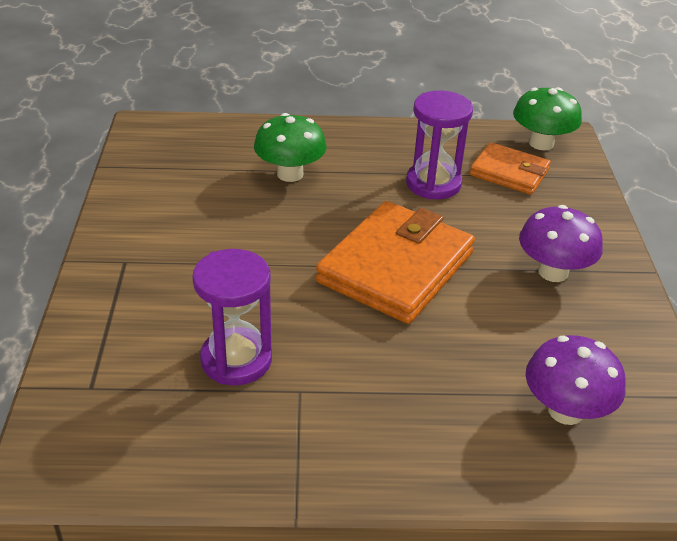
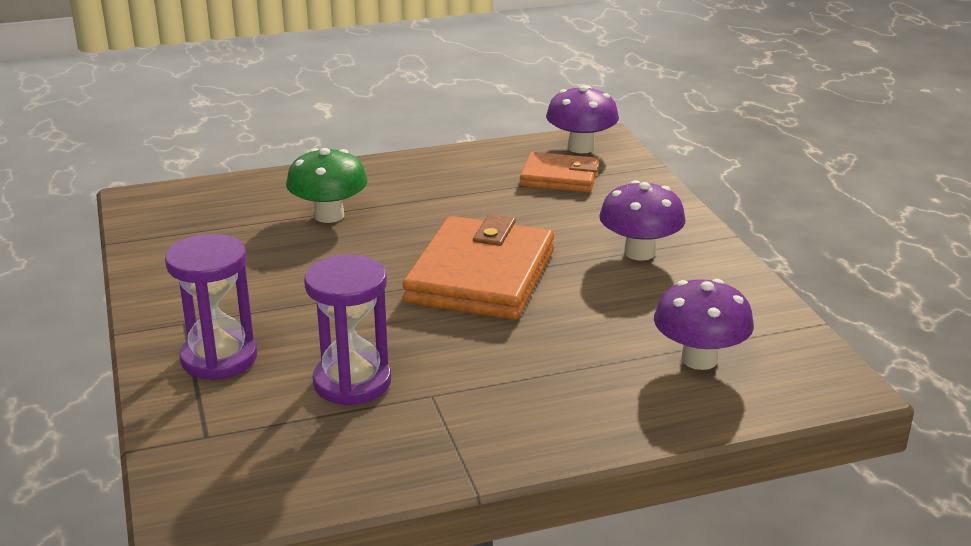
camera: 15 degrees left, 10 degrees down
purple hourglass [406,91,473,199] -> purple hourglass moved to [165,234,257,380]
green mushroom [513,87,582,150] -> purple mushroom [546,85,619,153]

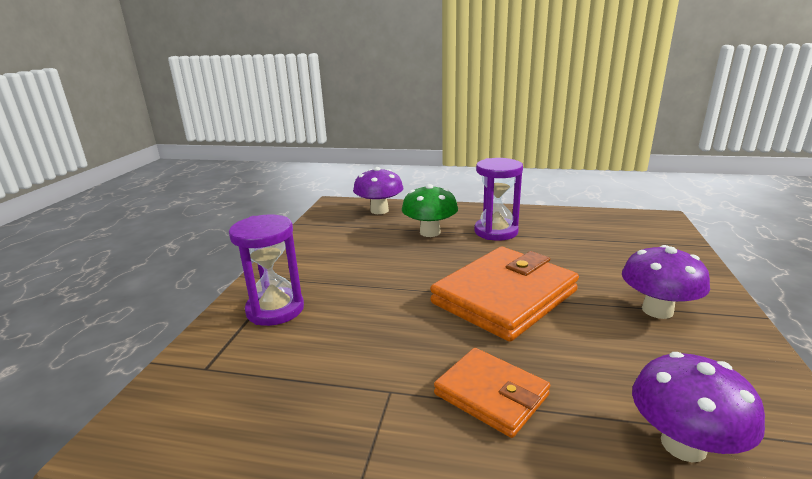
camera: 30 degrees right, 5 degrees down
purple hourglass [304,255,391,406] -> purple hourglass moved to [474,158,523,241]
orange wallet [520,152,599,192] -> orange wallet moved to [434,348,550,438]
purple mushroom [546,85,619,153] -> purple mushroom moved to [353,167,403,214]

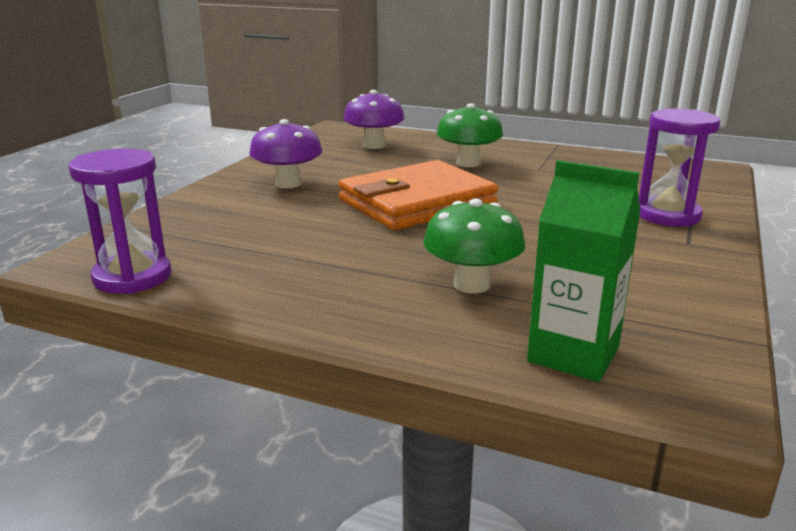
camera: 170 degrees left, 0 degrees up
purple mushroom [353,167,403,214] -> green carton [527,160,641,382]
orange wallet [434,348,550,438] -> green mushroom [437,103,503,167]
purple hourglass [474,158,523,241] -> purple hourglass moved to [69,148,172,294]

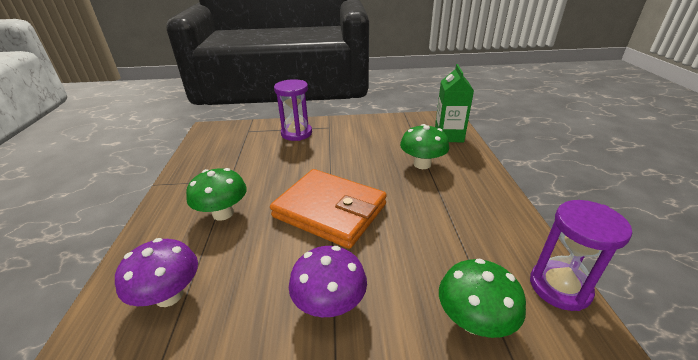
camera: 115 degrees left, 10 degrees up
none -> green mushroom [439,259,526,338]

